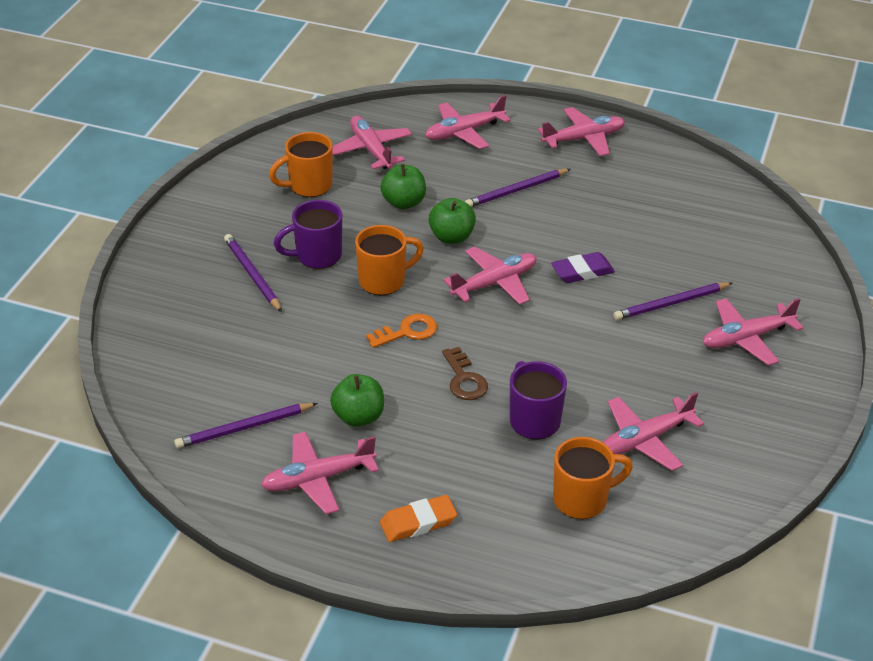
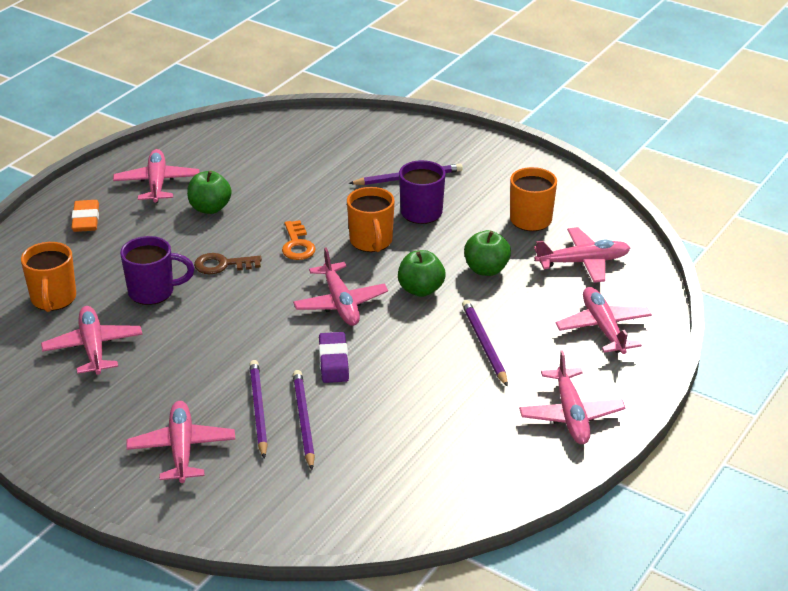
camera: 105 degrees right, 5 degrees down
purple pencil [174,403,318,448] -> purple pencil moved to [293,370,315,470]

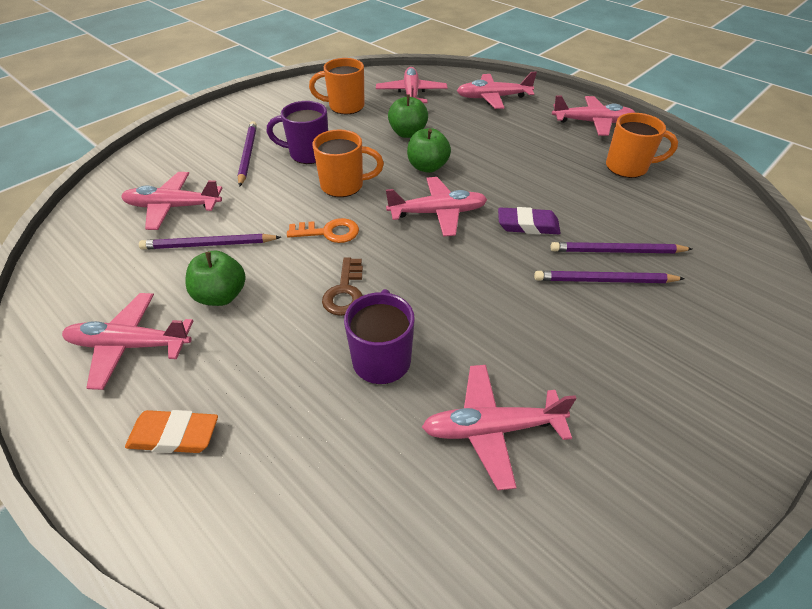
camera: 80 degrees left, 10 degrees up
orange mug [21,242,76,312] -> orange mug moved to [606,113,678,178]
pink plane [126,401,235,483] -> pink plane moved to [121,172,222,230]
purple pencil [462,300,508,387] -> purple pencil moved to [139,234,281,250]

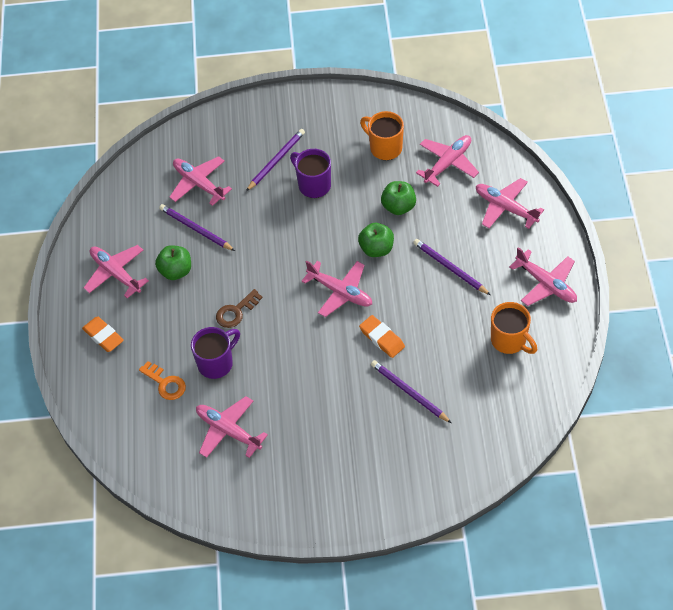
camera: 45 degrees right, 10 degrees up
orange key [287,218,359,243] -> orange key moved to [139,361,186,400]
orange mug [312,129,384,197] -> none
purple eraser [498,207,560,234] -> orange eraser [359,315,405,358]
purple pencil [534,271,685,283] -> purple pencil moved to [413,239,491,295]

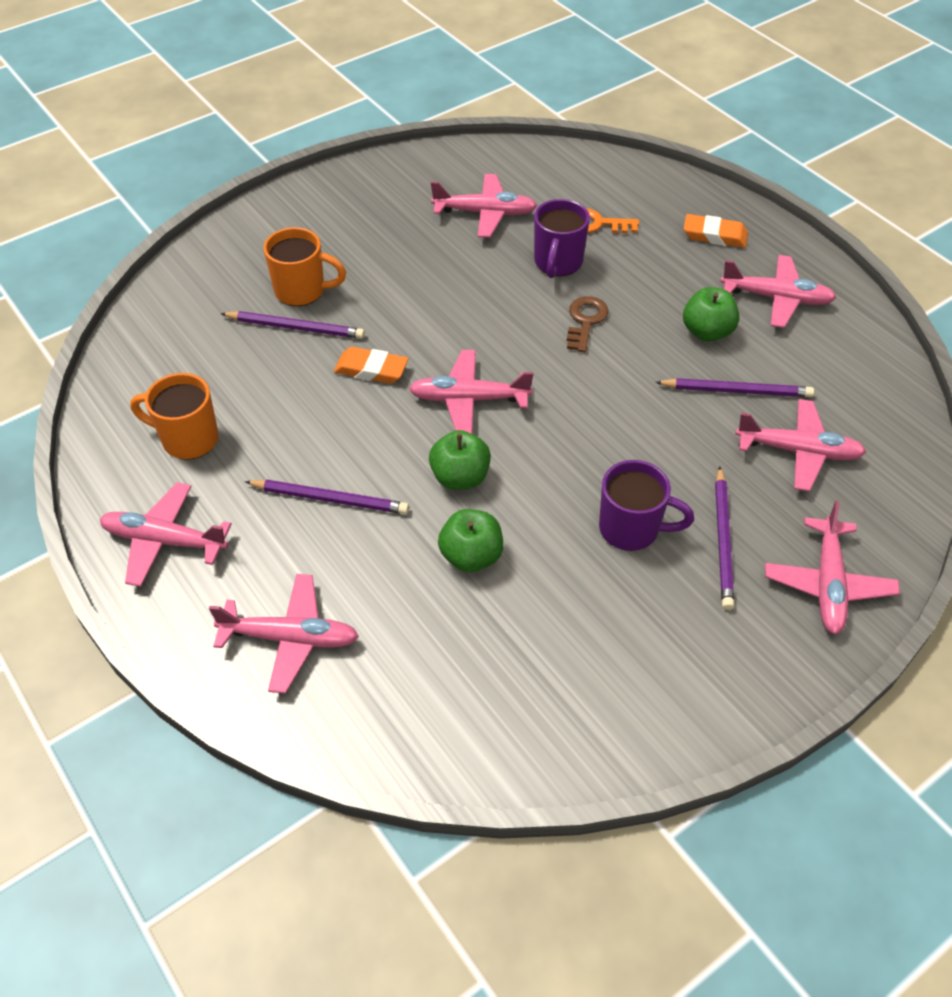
camera: 145 degrees right, 5 degrees down
orange mug [360,111,404,160] -> orange mug moved to [263,227,346,306]
pink plane [416,135,479,187] -> pink plane moved to [765,500,900,634]

